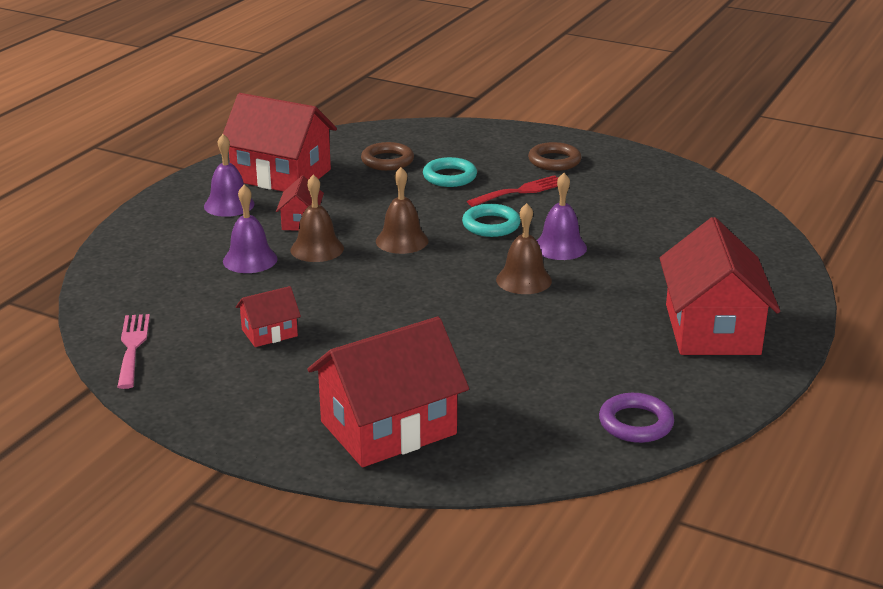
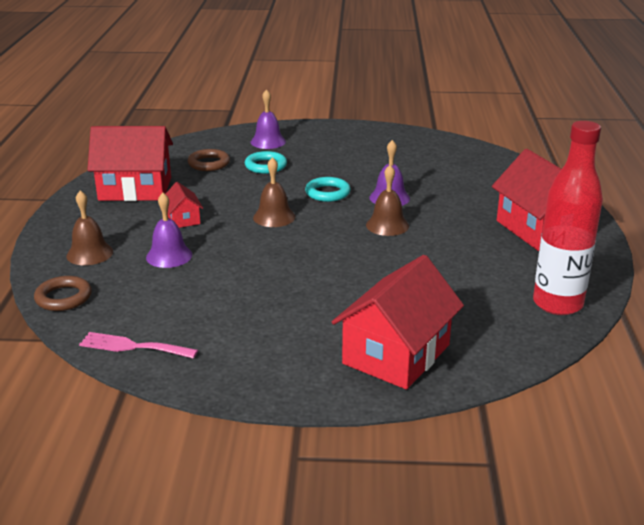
camera: 25 degrees left, 0 degrees up
pink fork [117,314,150,389] -> pink fork turned 45 degrees counterclockwise [79,332,198,359]
purple bell [204,134,255,217] -> purple bell moved to [251,89,286,149]
red house [236,286,301,347] -> none
brown bell [290,174,344,262] -> brown bell moved to [67,190,113,265]
red fork [467,175,558,207] -> none
brown ring [528,142,582,171] -> brown ring moved to [34,276,92,311]
purple ring [599,393,674,443] -> red bottle [533,121,603,315]

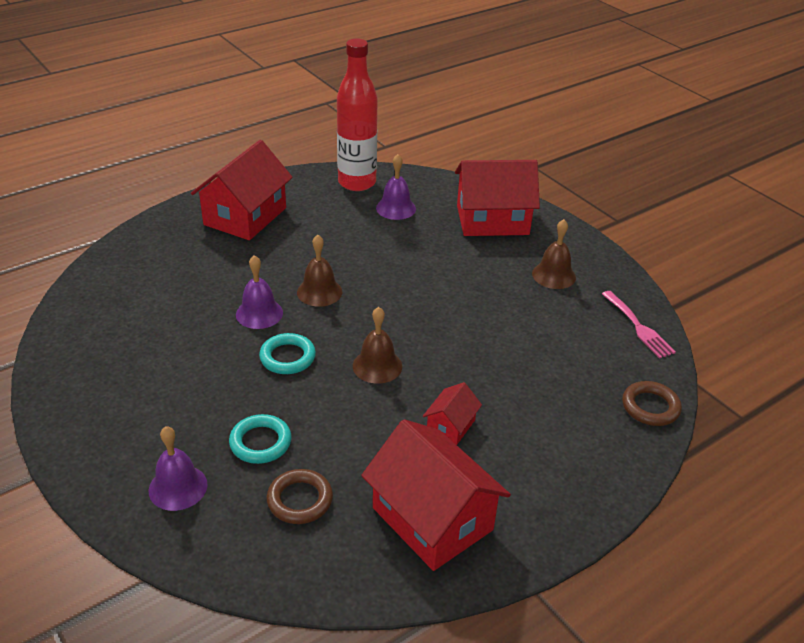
camera: 130 degrees left, 10 degrees up
brown bell [67,190,113,265] -> brown bell moved to [532,219,576,289]
purple bell [146,193,192,268] -> purple bell moved to [376,154,416,220]

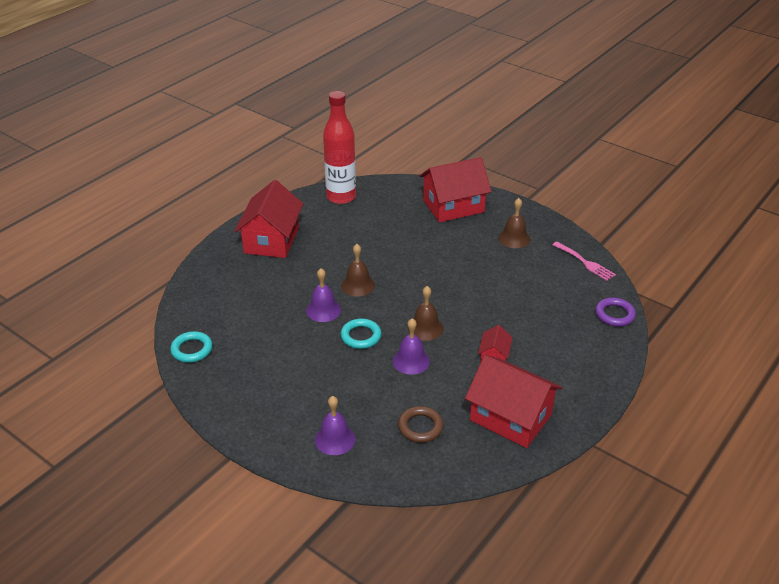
camera: 15 degrees left, 0 degrees up
turquoise ring [229,414,292,464] -> turquoise ring moved to [170,331,213,363]
purple bell [376,154,416,220] -> purple bell moved to [393,318,430,375]
brown ring [622,381,682,426] -> purple ring [595,297,636,326]

